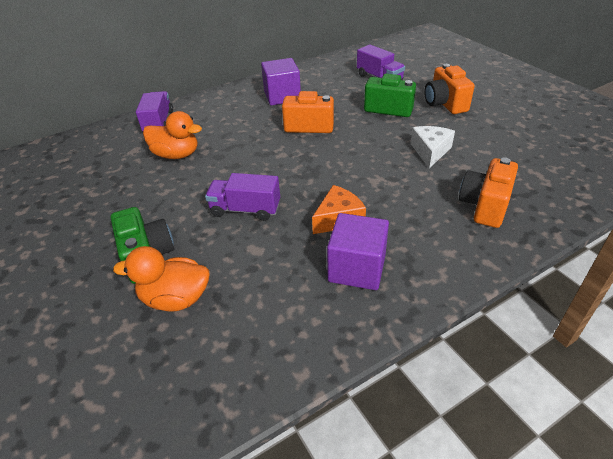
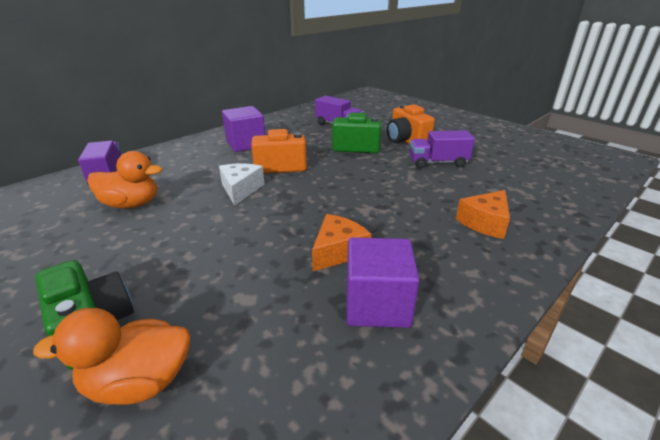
camera: 15 degrees left, 10 degrees down
purple truck [205,173,280,221] -> purple truck moved to [409,130,475,168]
white cheese [410,126,455,168] -> white cheese moved to [219,164,264,206]
orange camera [459,157,518,228] -> orange cheese [456,190,510,239]

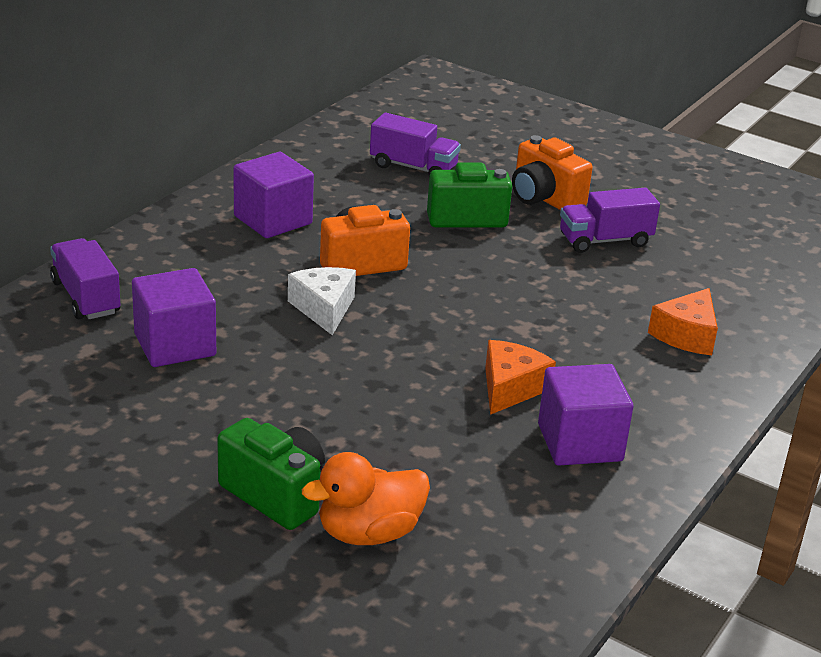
camera: 15 degrees left, 0 degrees up
orange duck [87,151,162,209] -> purple cube [132,268,216,367]

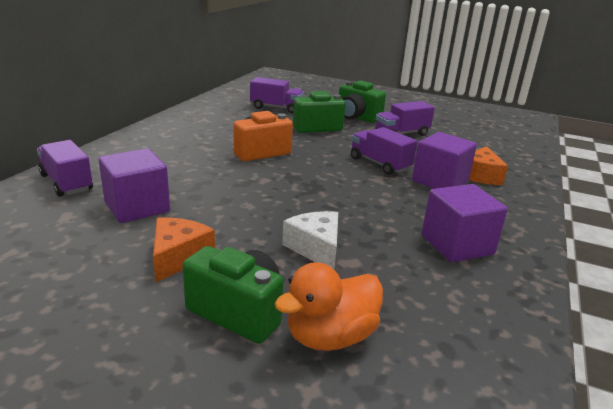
camera: 10 degrees left, 5 degrees down
purple cube [234,152,314,238] -> purple cube moved to [412,132,477,189]
white cheese [288,267,356,335] -> white cheese moved to [282,211,338,269]
orange cheese [485,340,556,415] -> orange cheese moved to [153,217,215,283]
orange camera [512,135,593,210] -> green camera [339,81,386,123]
none -> purple truck [351,127,417,175]

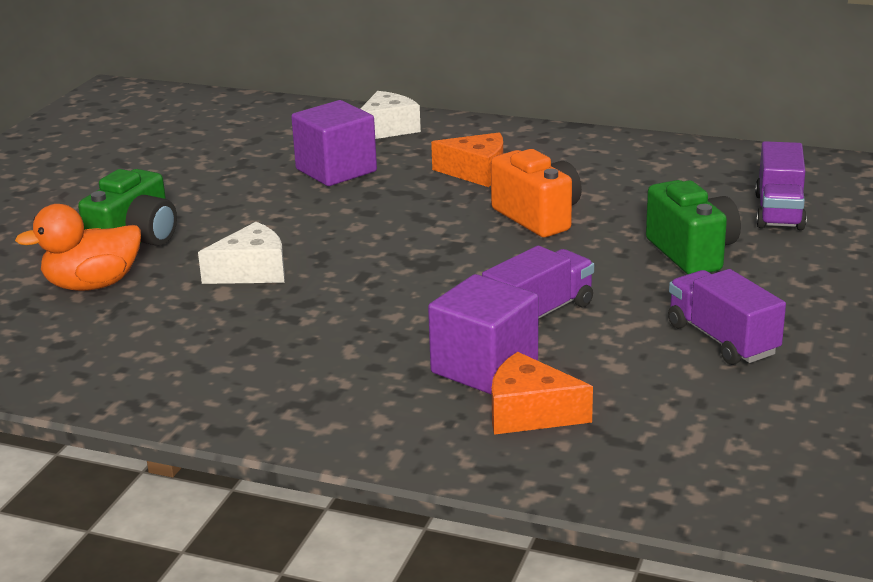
camera: 90 degrees right, 0 degrees up
purple truck [37,140,93,197] -> white cheese [360,91,421,139]
orange cheese [153,217,215,283] -> orange cheese moved to [431,132,503,187]
orange duck [274,262,383,351] -> orange duck turned 75 degrees counterclockwise [15,204,141,291]
green camera [339,81,386,123] -> none
purple cube [422,184,508,262] -> none

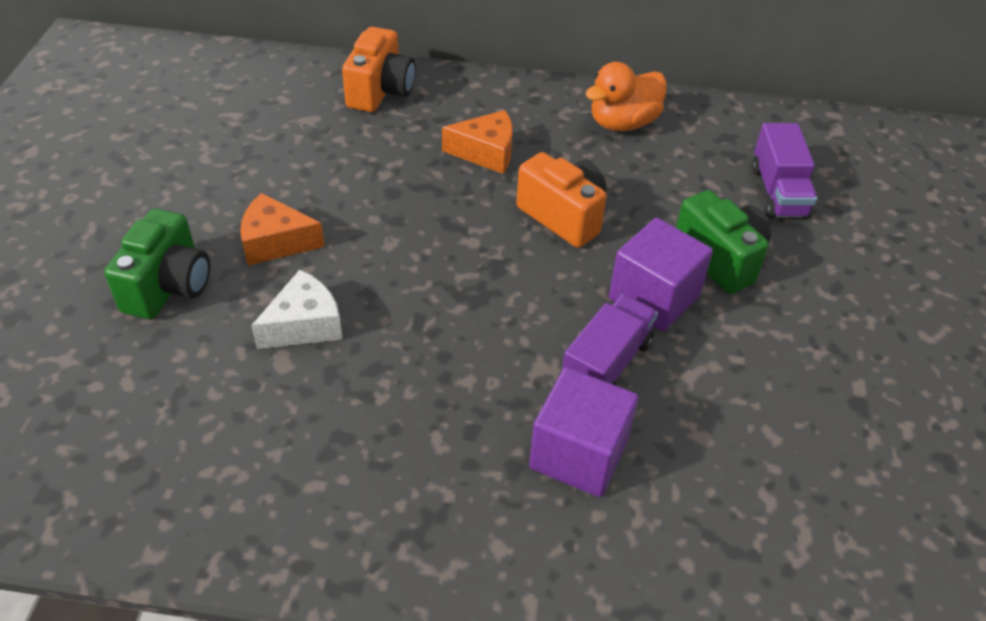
camera: 15 degrees left, 20 degrees up
orange duck [15,204,141,291] -> orange duck moved to [585,62,667,131]
purple cube [291,100,377,186] -> purple cube moved to [609,218,713,331]
white cheese [360,91,421,139] -> orange camera [342,27,416,112]
orange cheese [492,352,593,435] -> orange cheese moved to [240,193,325,265]
purple truck [668,269,786,365] -> none

